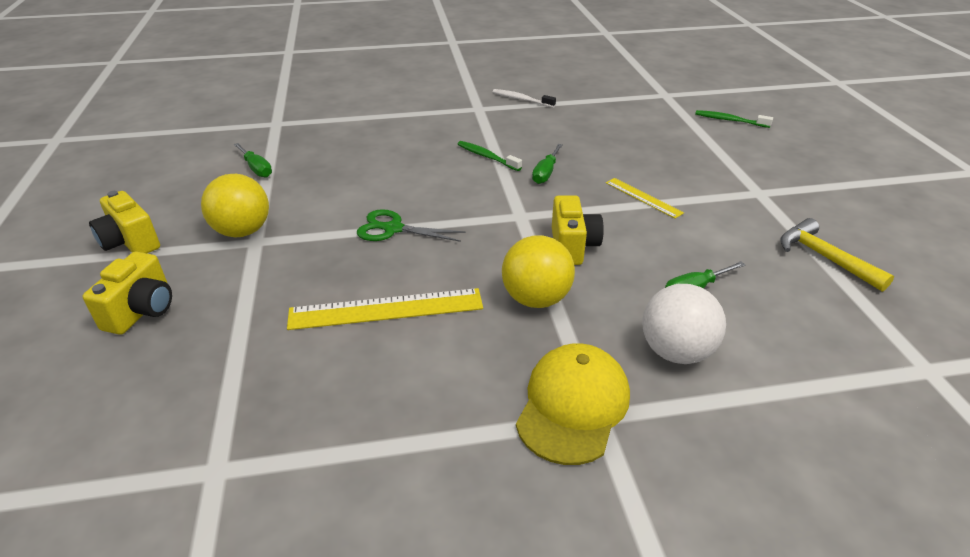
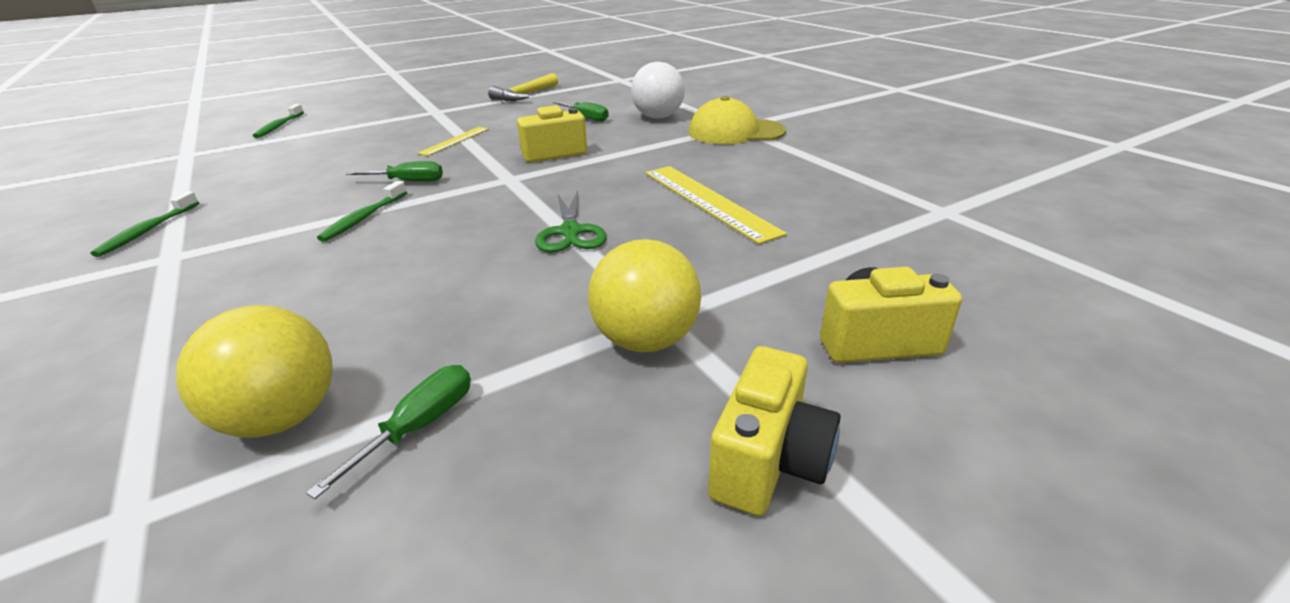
camera: 110 degrees left, 5 degrees down
white toothbrush [493,89,556,108] -> green toothbrush [90,191,199,257]
yellow ball [502,235,575,308] -> yellow ball moved to [176,305,333,438]

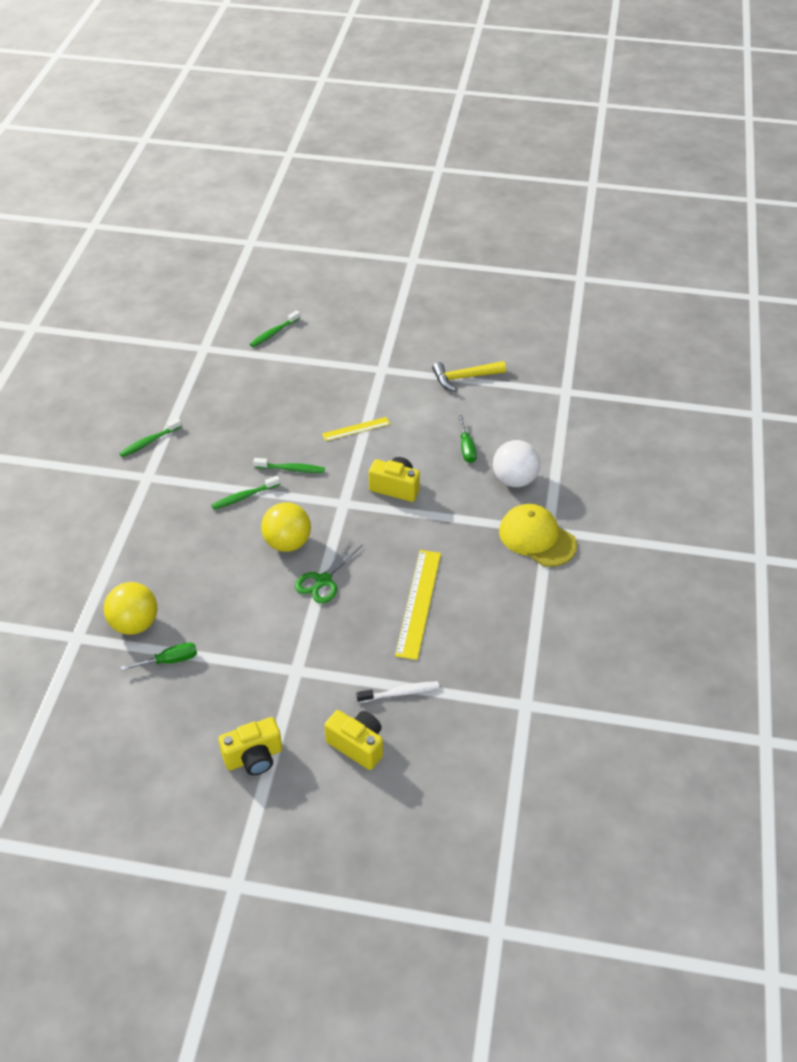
camera: 40 degrees right, 15 degrees up
green screwdriver [346,161,443,182] -> green toothbrush [253,458,325,473]
yellow ball [588,239,701,352] -> yellow ball moved to [261,502,311,552]
none -> white toothbrush [356,681,439,703]

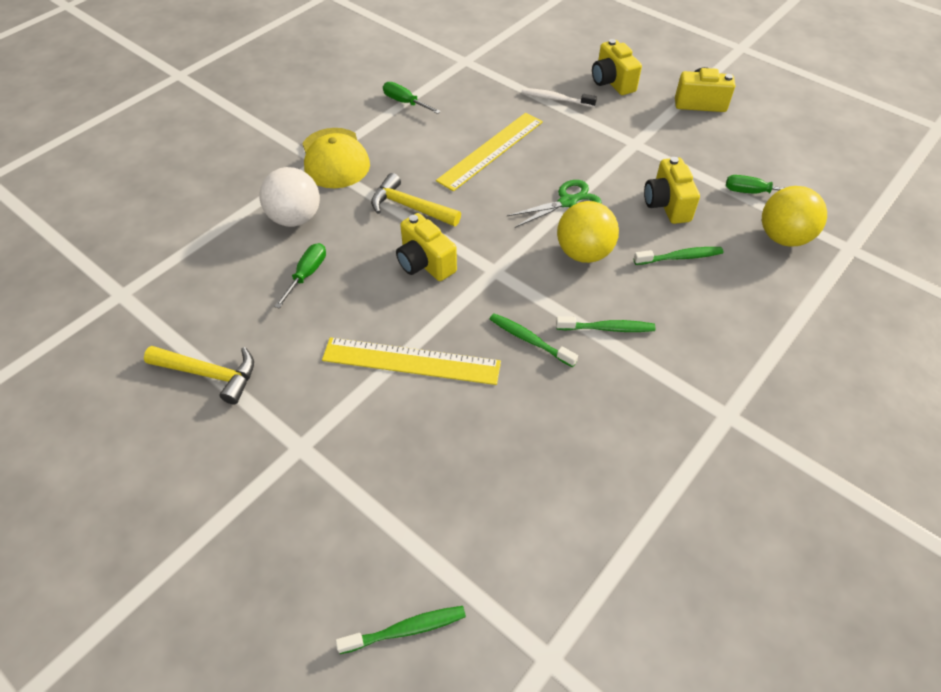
camera: 150 degrees left, 5 degrees up
green toothbrush [119,418,182,457] -> green toothbrush moved to [634,247,723,265]
yellow ruler [322,417,390,441] -> yellow ruler [322,337,501,385], size x1.75
none -> yellow hammer [371,173,461,226]
none -> green screwdriver [383,82,441,114]
none -> yellow camera [644,157,700,224]

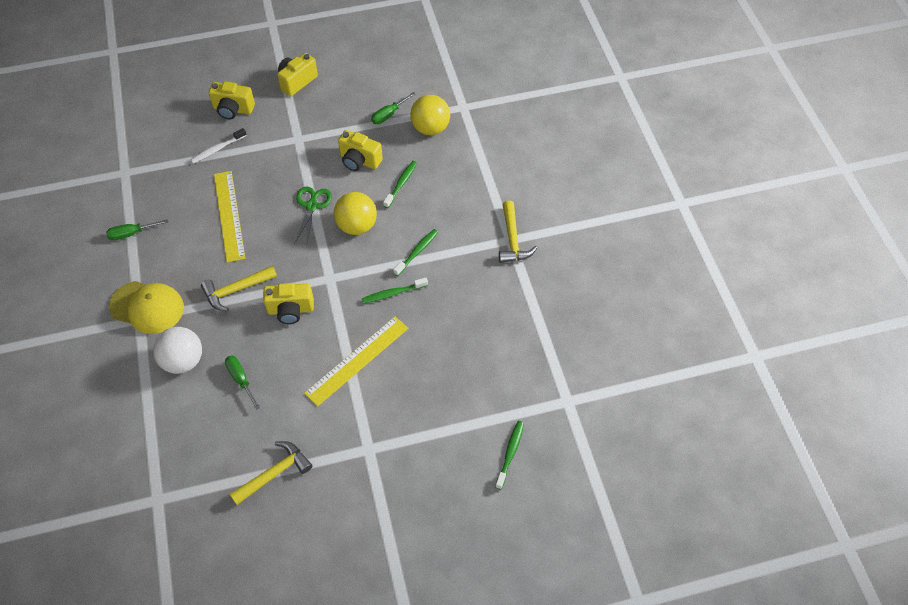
camera: 55 degrees left, 5 degrees up
none -> yellow hammer [499,200,537,263]

